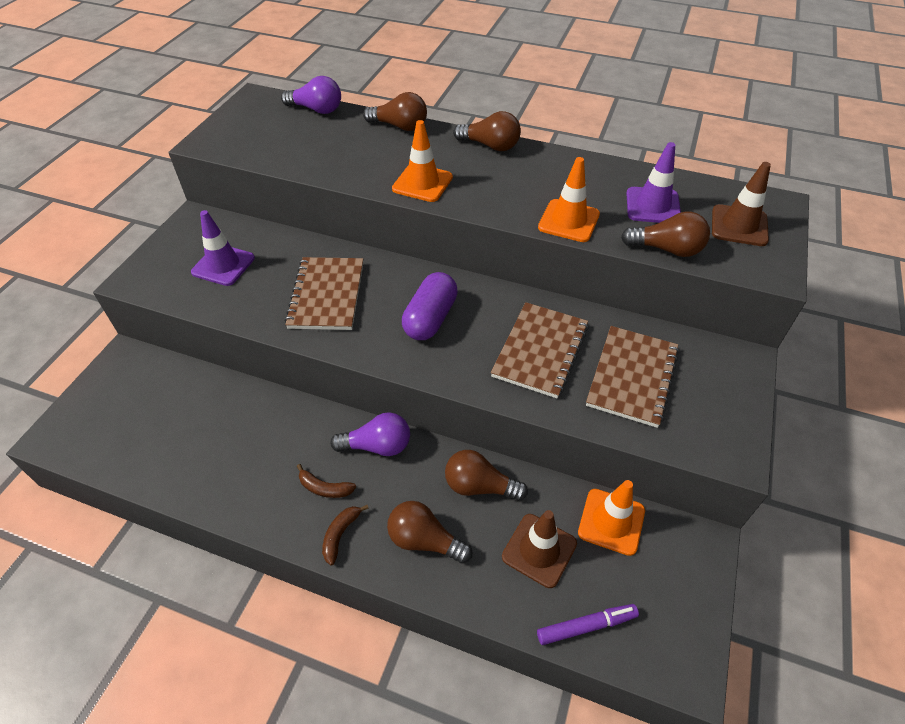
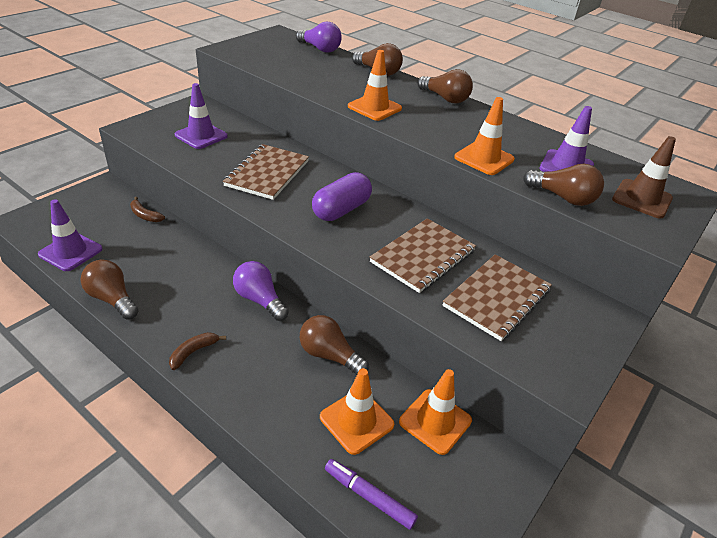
camera: 15 degrees right, 10 degrees down
brown banana [297,464,356,498] -> brown banana moved to [130,197,165,222]
purple light bulb [330,412,410,456] -> purple light bulb turned 150 degrees counterclockwise [233,261,289,321]
brown light bulb [387,501,472,564] -> brown light bulb moved to [81,259,139,320]
brown traffic cone [502,510,577,588] -> orange traffic cone [320,368,394,455]
purple marker [537,604,639,645] -> purple marker turned 150 degrees counterclockwise [325,459,418,530]
none -> purple traffic cone [38,199,102,271]

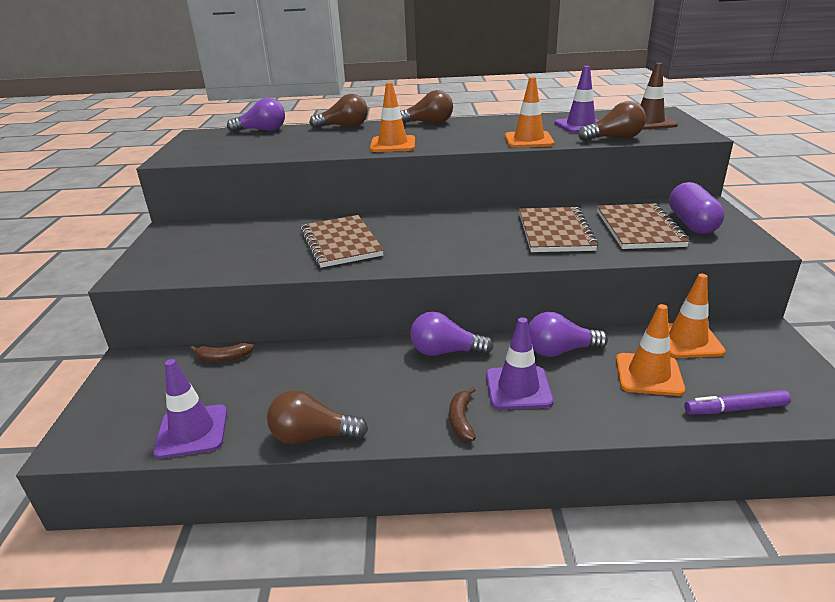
camera: 35 degrees left, 10 degrees down
purple traffic cone [175,83,228,149] -> purple traffic cone moved to [486,318,554,410]
brown light bulb [300,315,369,375] -> purple light bulb [528,312,608,357]
purple capsule [312,172,372,221] -> purple capsule moved to [669,182,725,234]

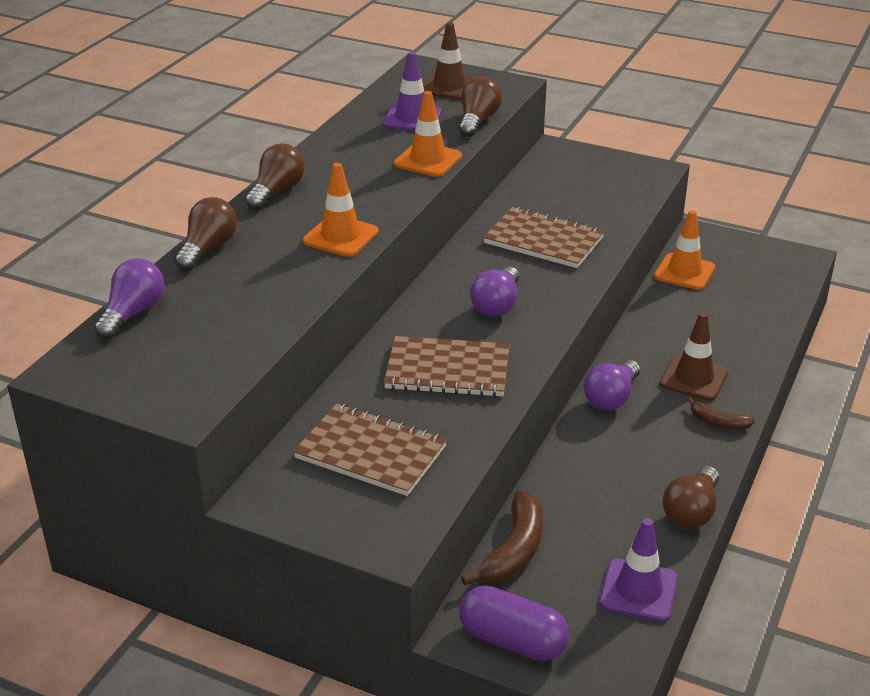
camera: 65 degrees left, 5 degrees up
brown banana [190,343,254,362] -> brown banana [461,490,543,586], size x1.78
purple traffic cone [486,318,554,410] -> brown traffic cone [660,312,728,401]
purple light bulb [528,312,608,357] -> purple light bulb moved to [470,267,519,317]
brown notebook [597,203,690,249] -> brown notebook moved to [293,404,447,496]
orange traffic cone [616,304,685,396] -> none
purple capsule [669,182,725,234] -> purple capsule moved to [459,586,569,661]
purple marker [684,390,791,414] -> none

